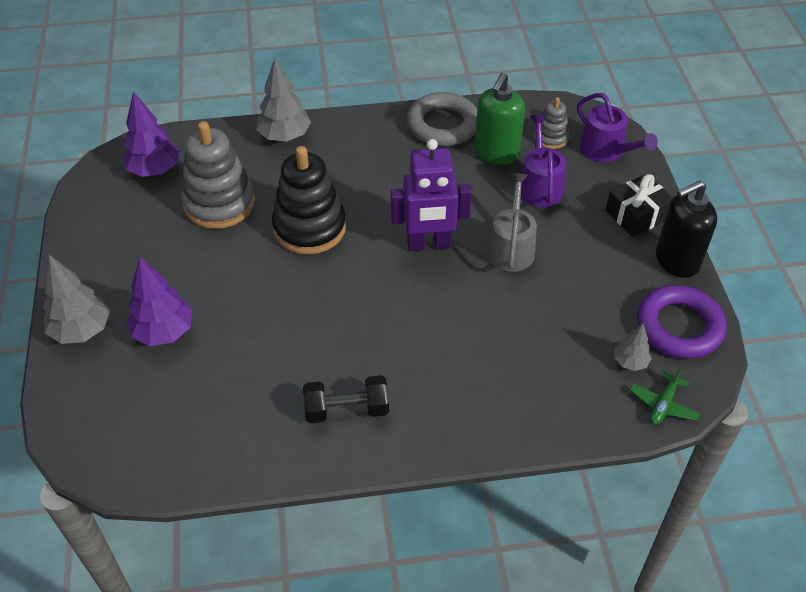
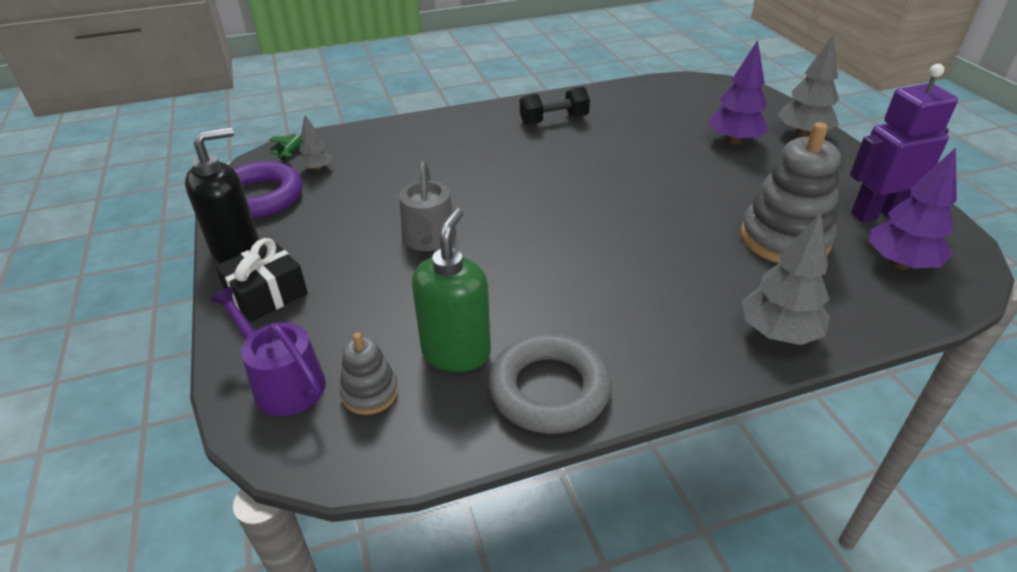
camera: 170 degrees right, 10 degrees down
black stacking toy [272,146,346,254] -> none
purple robot [391,139,472,251] -> purple robot moved to [850,64,958,222]
purple watering can [521,114,566,207] -> none

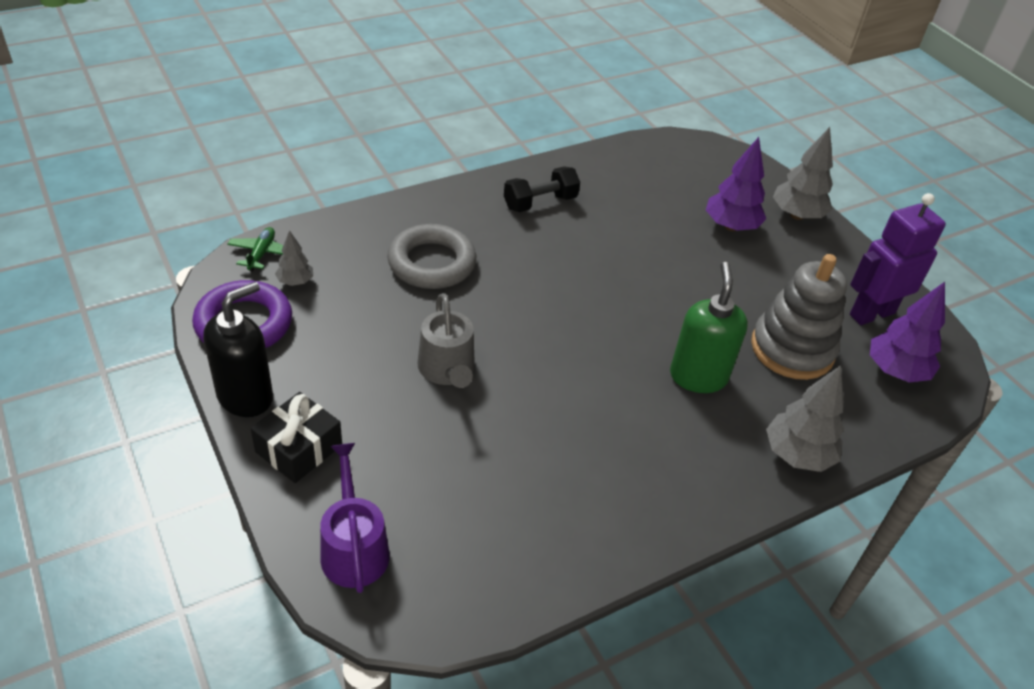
camera: 15 degrees left, 5 degrees up
purple watering can [210,286,326,416] -> purple watering can turned 45 degrees clockwise [320,443,390,593]
grey stacking toy [339,332,398,415] -> none
green soap dispenser [412,208,491,372] -> green soap dispenser moved to [670,262,748,393]
grey ring [489,334,612,434] -> grey ring moved to [387,224,476,289]

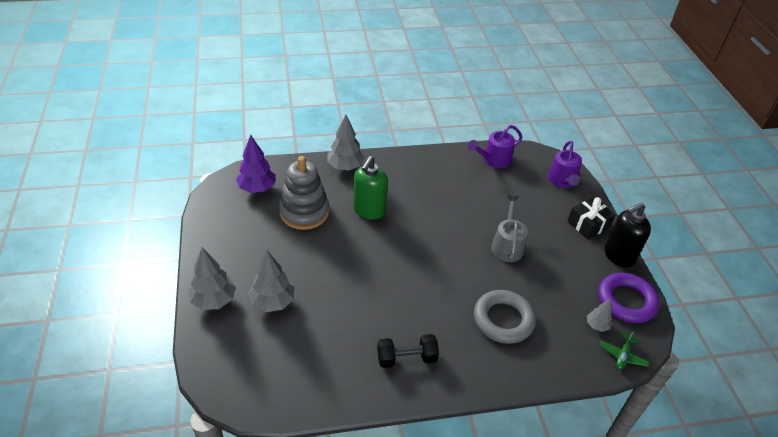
camera: 160 degrees left, 0 degrees up
purple tree [706,137,766,231] -> grey tree [248,249,294,312]
purple robot [850,193,946,325] -> none
none -> purple watering can [468,125,522,168]

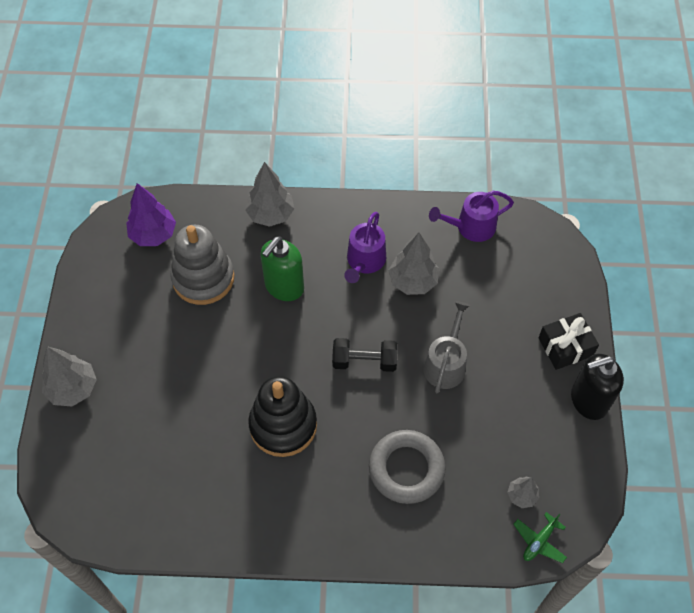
camera: 15 degrees right, 15 degrees up
grey tree [248,249,294,312] -> grey tree moved to [388,233,439,295]
black dumbbell [377,334,439,368] -> black dumbbell moved to [332,338,398,372]
purple watering can [548,141,582,188] -> purple watering can moved to [344,212,386,283]
purple ring [598,273,660,323] -> none
none -> black stacking toy [248,376,317,457]

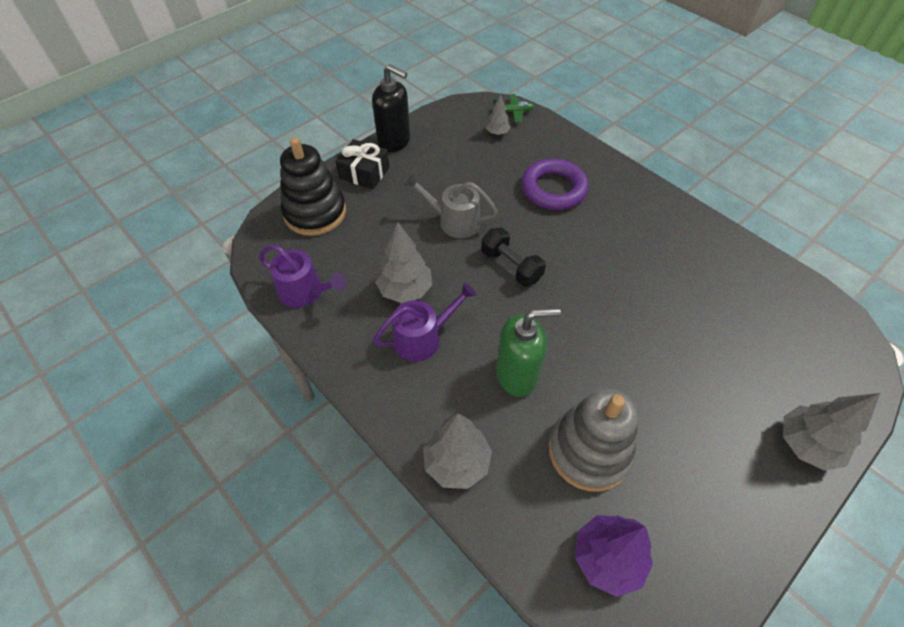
camera: 135 degrees left, 5 degrees down
black stacking toy [248,376,317,457] -> black stacking toy moved to [280,137,346,236]
grey ring [369,430,446,504] -> purple ring [521,158,589,210]
grey watering can [423,301,470,393] -> grey watering can turned 45 degrees clockwise [404,173,498,238]

